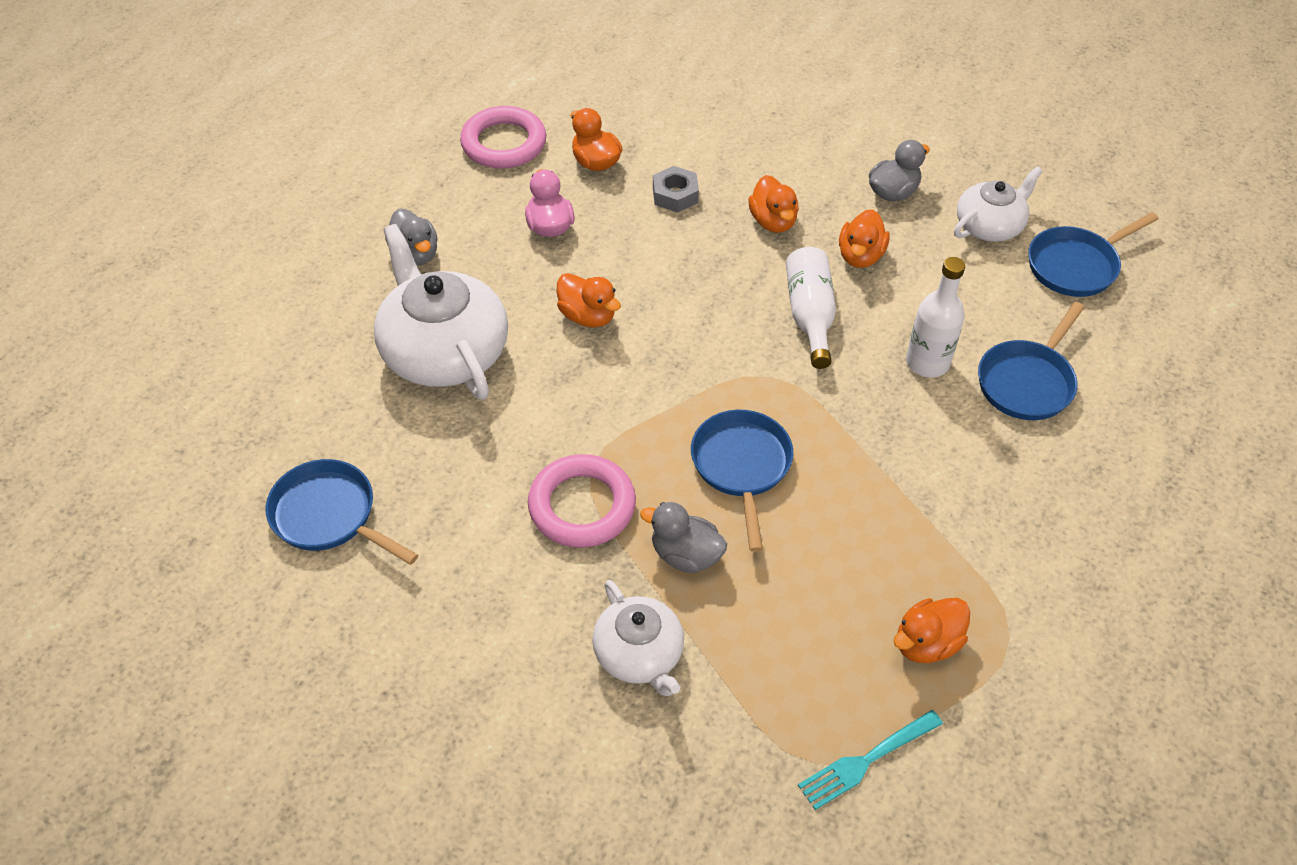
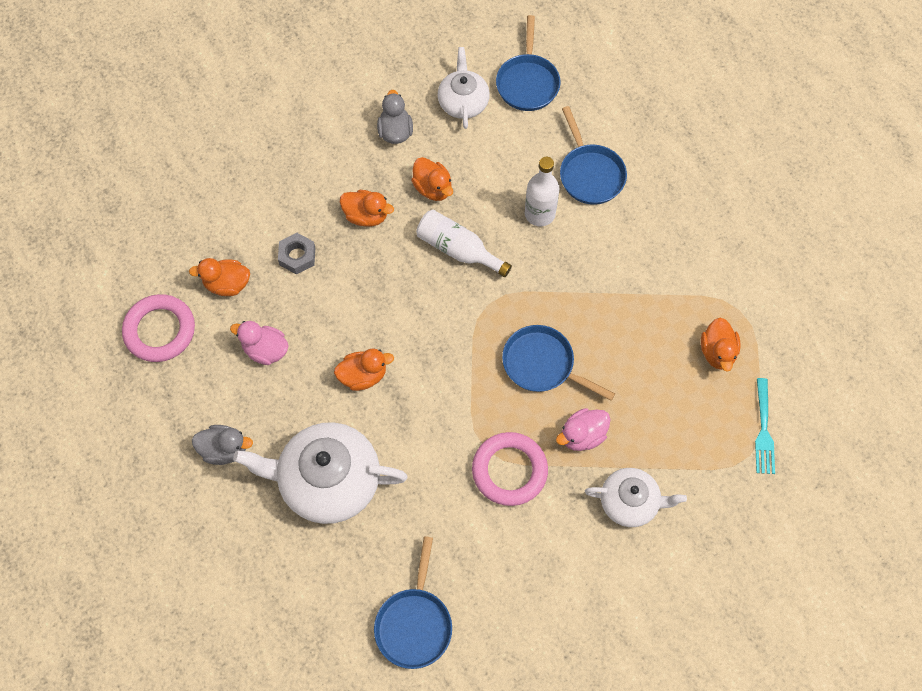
camera: 55 degrees left, 15 degrees up
blue pan [266,459,418,565] -> blue pan turned 60 degrees counterclockwise [374,536,452,669]
grey duck [640,502,727,573] -> pink duck [556,408,611,451]

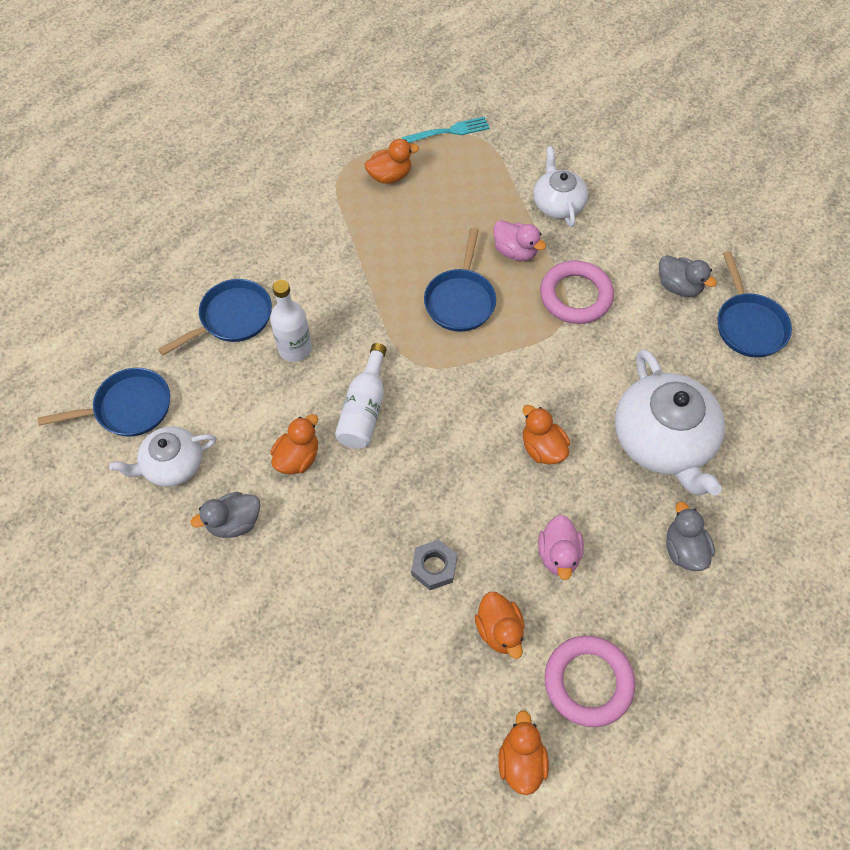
camera: 110 degrees left, 5 degrees down
orange duck [340,190,394,226] -> orange duck moved to [498,710,549,795]
blue pan [374,536,452,669] -> blue pan turned 90 degrees clockwise [717,251,792,358]
none -> grey duck [659,255,717,297]

